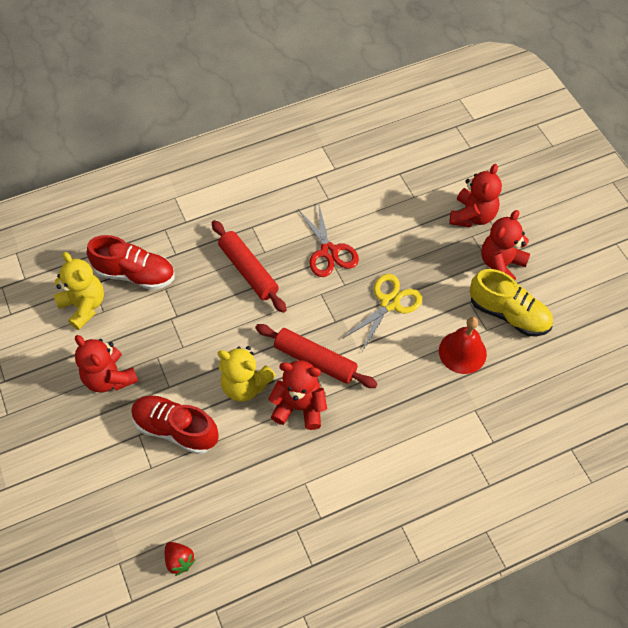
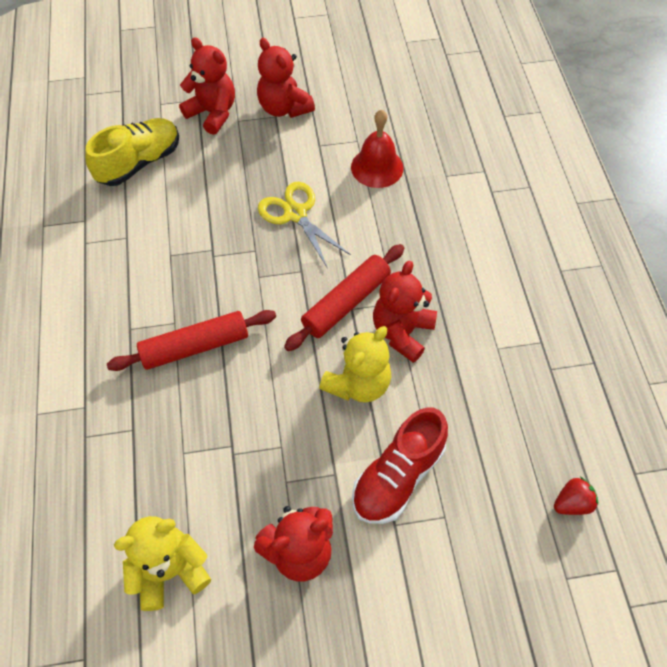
camera: 75 degrees left, 0 degrees up
red shoe [87,235,175,290] -> none
red scissors [298,202,359,277] -> none
yellow shoe [470,269,553,336] -> yellow shoe moved to [85,118,179,186]

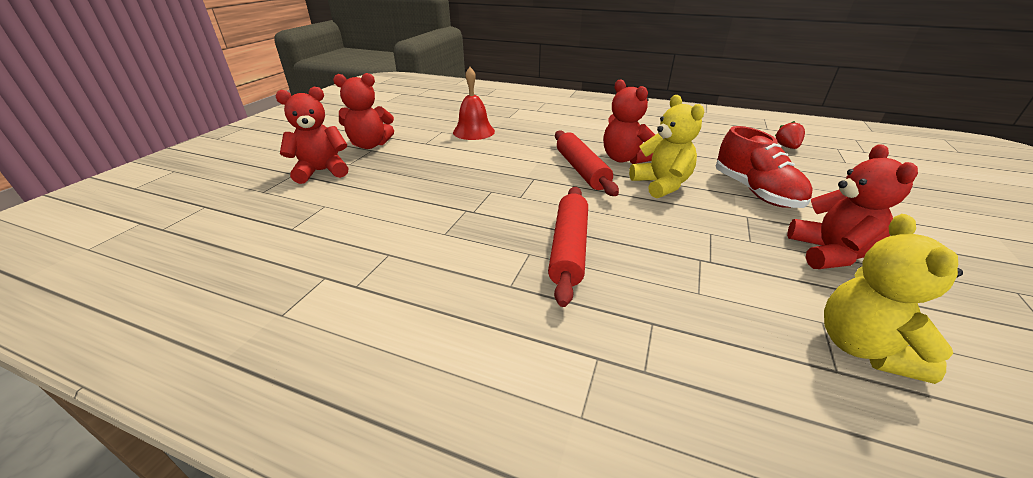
camera: 60 degrees left, 25 degrees down
yellow shoe [85,118,179,186] -> none
yellow scissors [258,182,351,267] -> none

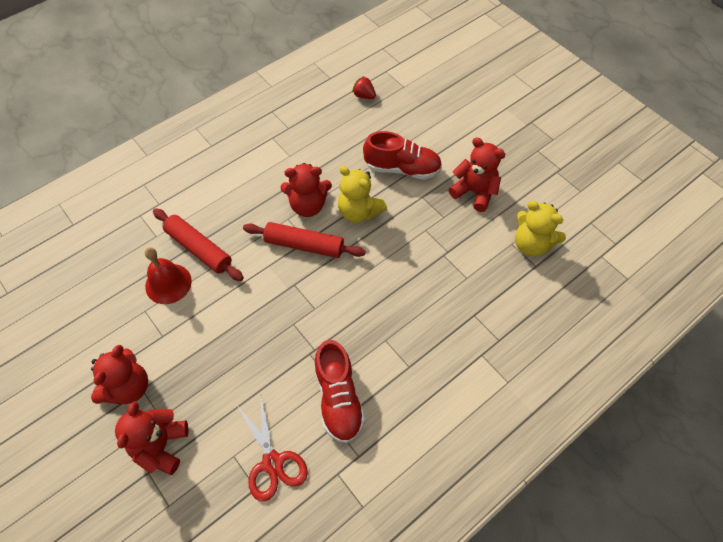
camera: 60 degrees left, 25 degrees up
red rolling pin [548,187,588,307] -> red rolling pin moved to [153,208,244,281]
yellow teddy bear [629,95,704,198] -> yellow teddy bear turned 150 degrees counterclockwise [338,166,387,223]
none -> red scissors [237,397,308,502]
none -> red shoe [314,340,365,443]

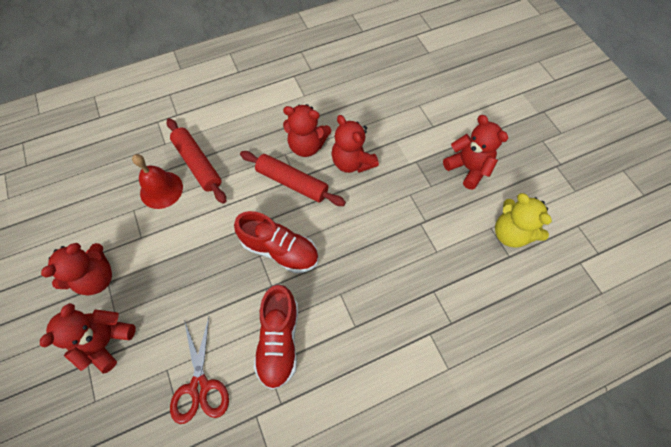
camera: 15 degrees right, 5 degrees up
yellow teddy bear [338,166,387,223] -> red teddy bear [331,115,379,173]
red strawberry [352,76,376,99] -> none
red shoe [363,131,442,180] -> red shoe moved to [234,211,319,273]

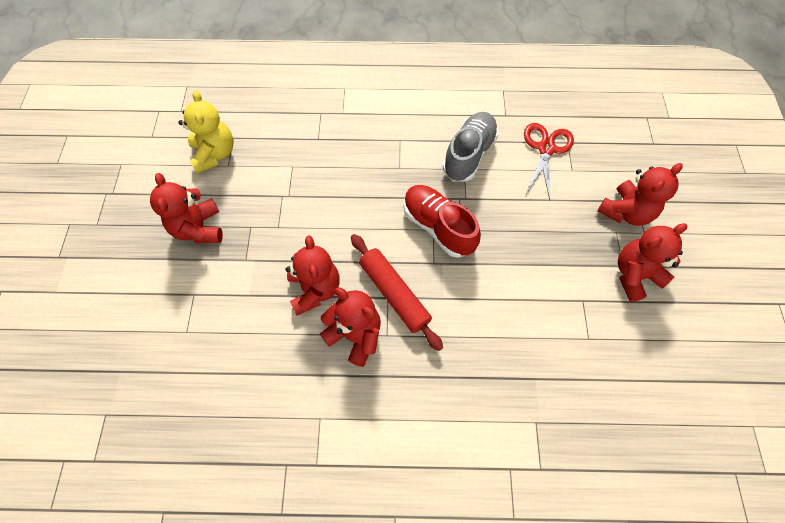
camera: 155 degrees left, 0 degrees up
red bell [132,154,183,209] -> none
red rolling pin [167,118,226,203] -> none
red shoe [254,285,298,389] -> grey shoe [443,112,499,182]

